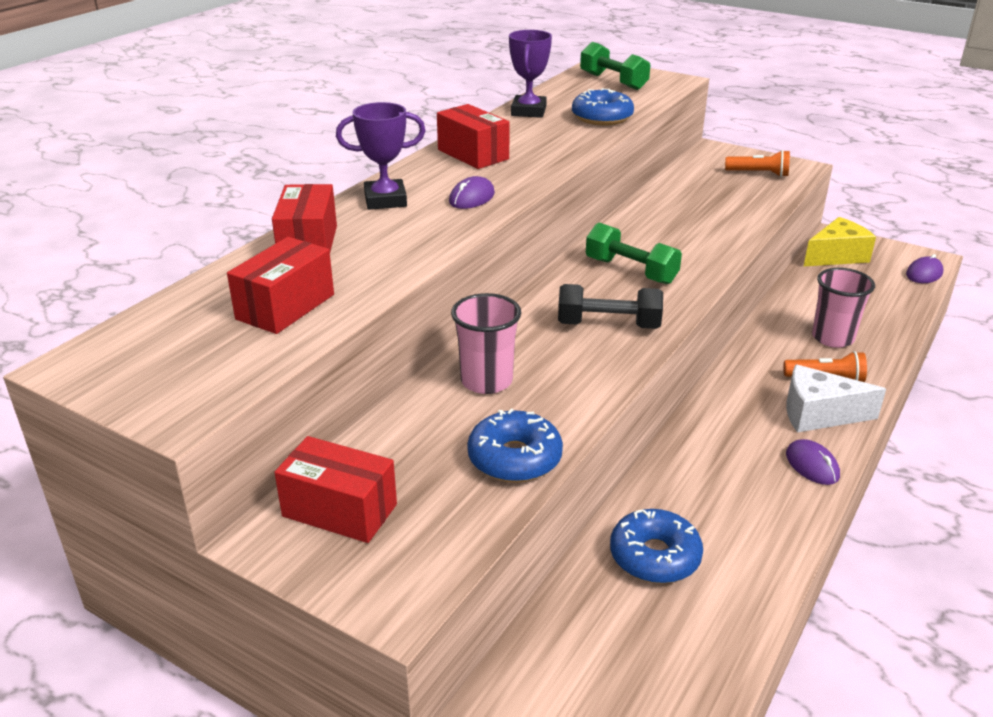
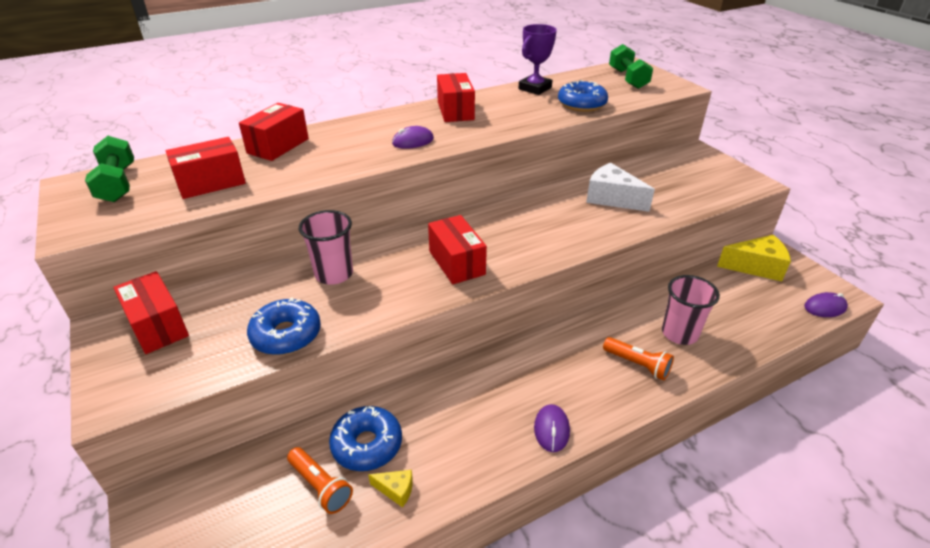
camera: 30 degrees right, 5 degrees up
purple trophy [336,102,426,210] -> none
black dumbbell [558,284,663,329] -> red box [428,215,487,284]
green dumbbell [586,222,682,284] -> green dumbbell moved to [85,136,134,202]
orange flashlight [725,150,790,177] -> orange flashlight moved to [287,447,353,514]
white cheese [786,364,886,432] -> white cheese moved to [586,163,655,212]
none -> yellow cheese [368,470,413,508]

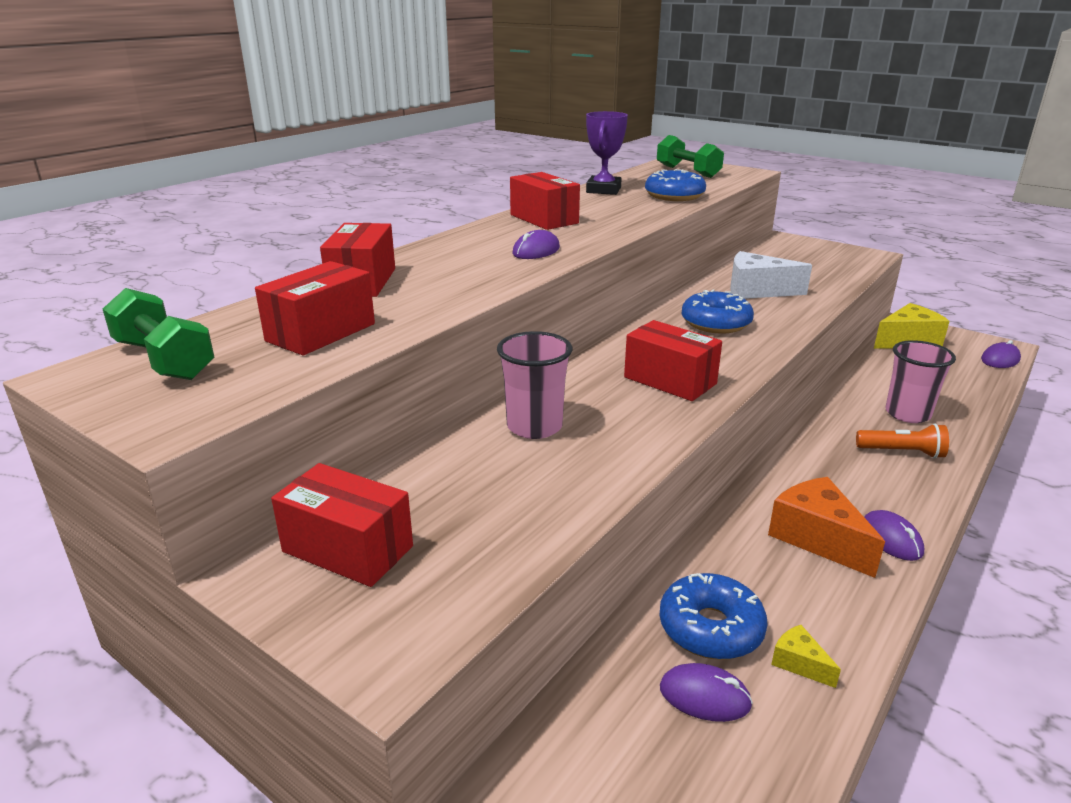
camera: 25 degrees left, 10 degrees down
blue donut [247,297,321,355] -> blue donut moved to [682,290,754,333]
orange flashlight [287,447,353,514] -> purple mouse [660,663,753,722]
yellow cheese [368,470,413,508] -> yellow cheese turned 120 degrees counterclockwise [771,625,841,688]
none -> orange cheese [768,477,885,578]

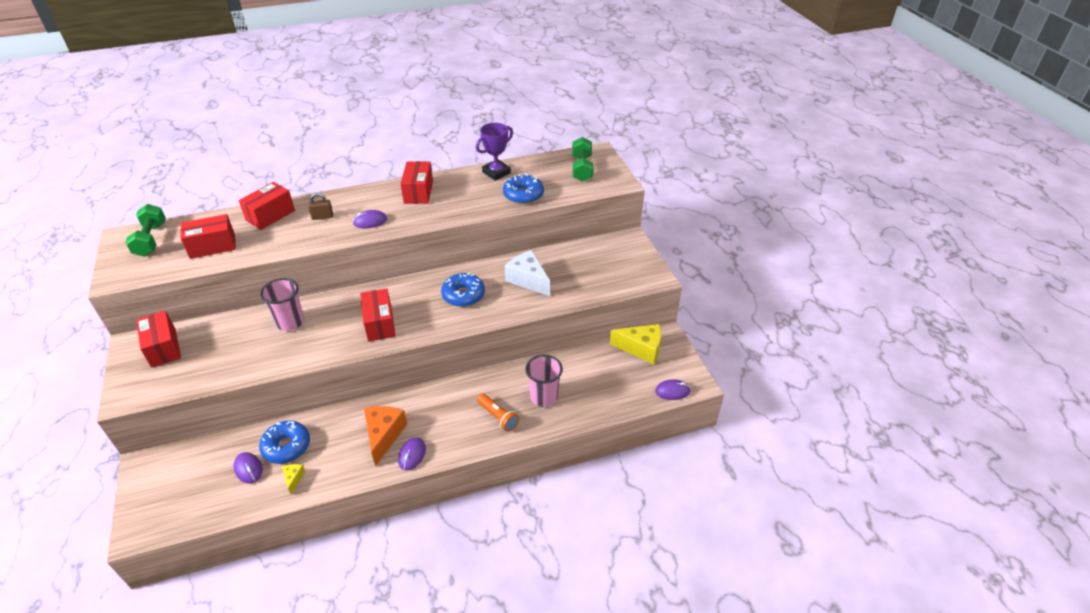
camera: 35 degrees right, 15 degrees up
none -> brown padlock [308,193,333,220]

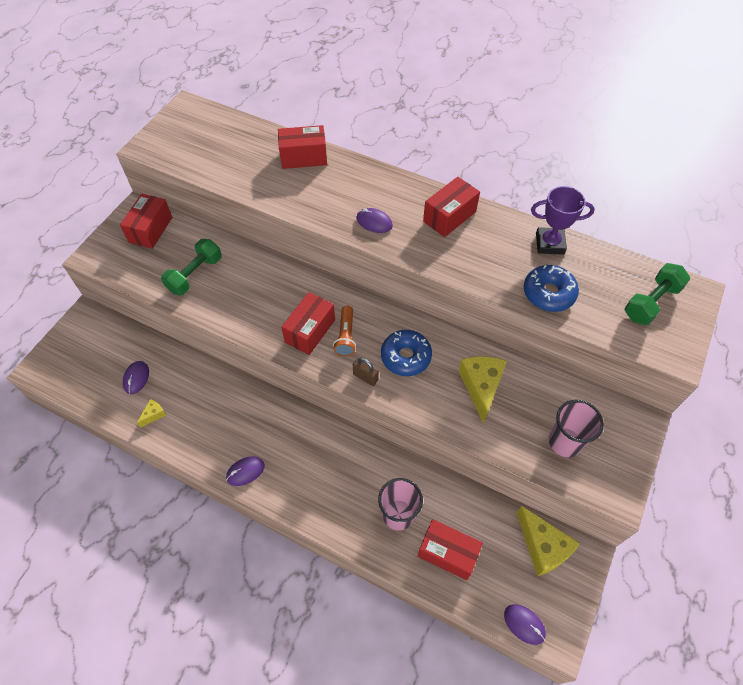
camera: 45 degrees right, 15 degrees up
green dumbbell [125,204,166,257] -> green dumbbell moved to [161,239,222,295]
red box [180,214,236,259] -> red box moved to [418,519,483,580]
blue donut [259,421,310,464] -> none
pink cup [260,278,304,331] -> pink cup moved to [549,400,604,457]
brown padlock [308,193,333,220] -> brown padlock moved to [353,358,379,386]
orange cheese [364,406,407,467] -> none
orange flashlight [477,394,519,432] -> orange flashlight moved to [333,306,356,357]
white cheese [505,250,550,296] -> yellow cheese [459,356,507,424]

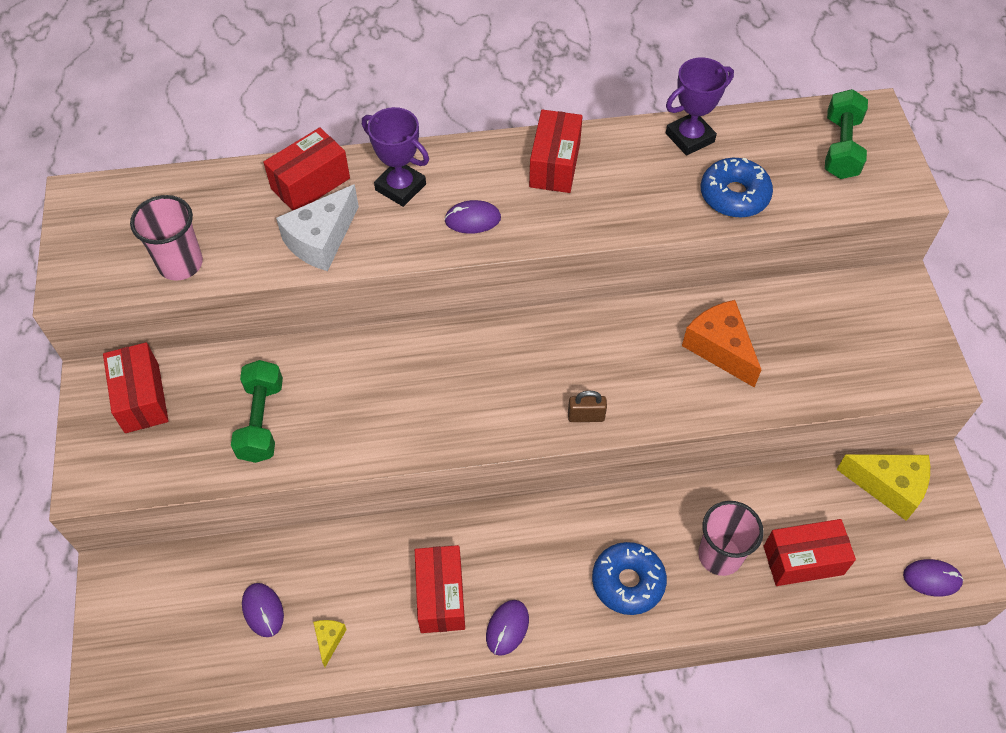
camera: 35 degrees left, 0 degrees up
red box [281,292,335,355] -> red box moved to [415,545,465,633]
orange flashlight [333,306,356,357] -> none
blue donut [381,330,432,376] -> blue donut moved to [592,542,667,615]
yellow cheese [459,356,507,424] -> orange cheese [682,300,762,387]
pink cup [549,400,604,457] -> pink cup moved to [130,195,203,281]
none -> white cheese [276,184,359,271]
none -> purple trophy [362,107,429,207]

